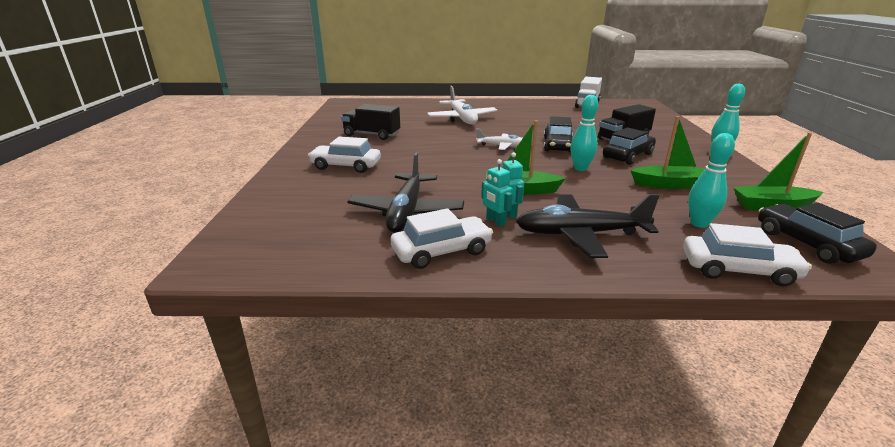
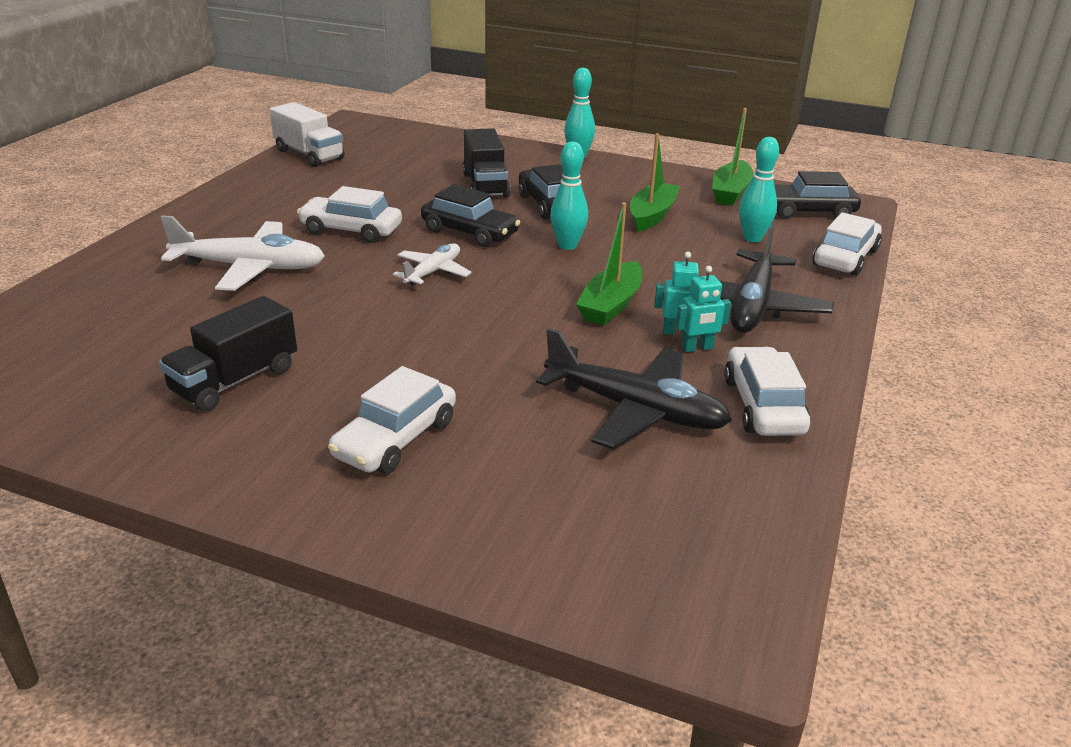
camera: 70 degrees left, 5 degrees up
none -> white car [297,186,402,243]

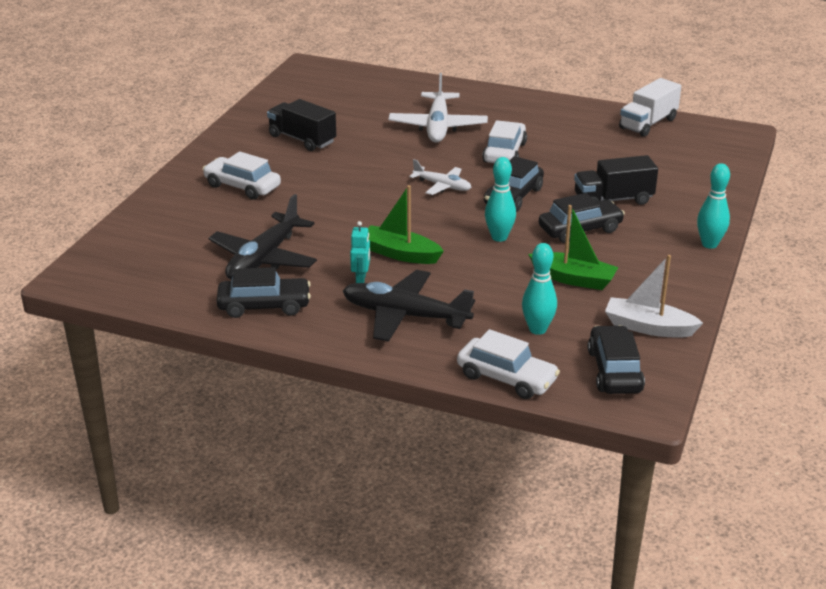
camera: 90 degrees right, 0 degrees up
turquoise robot [676,266,731,352] -> none
green boat [712,108,754,206] -> white boat [605,255,703,338]
white car [724,347,810,436] -> black car [217,267,311,318]

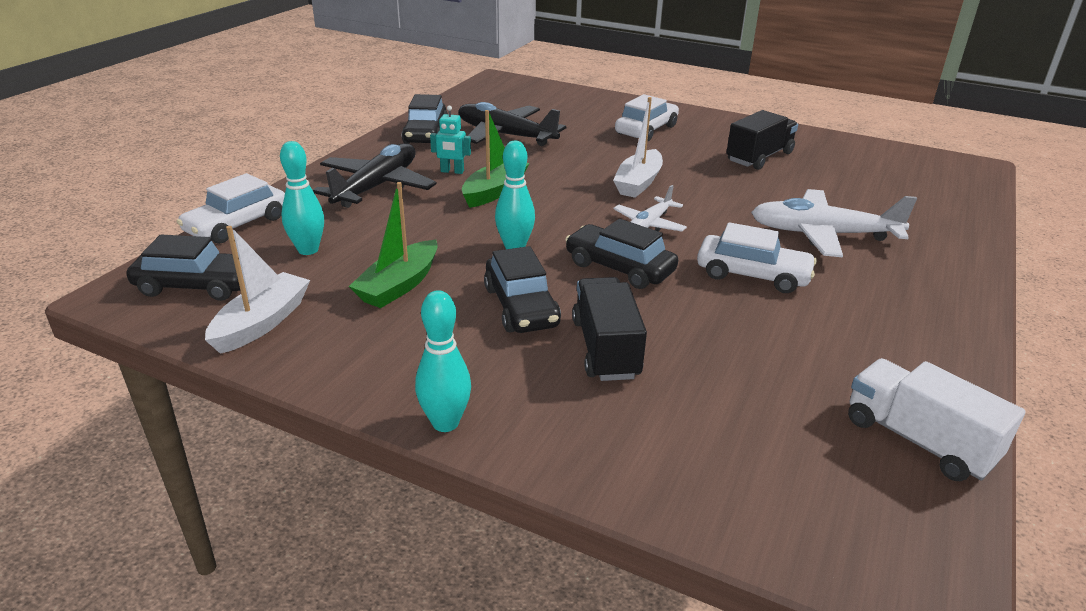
camera: 95 degrees right, 0 degrees up
none -> white boat [613,97,663,198]

